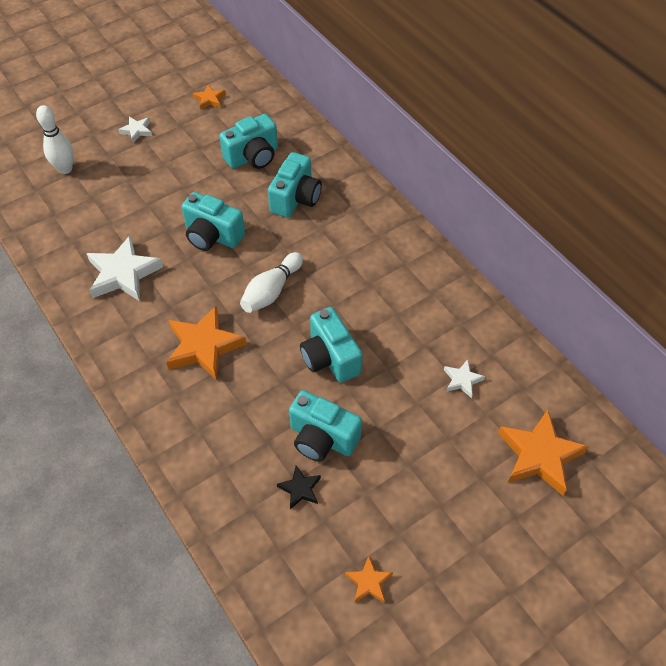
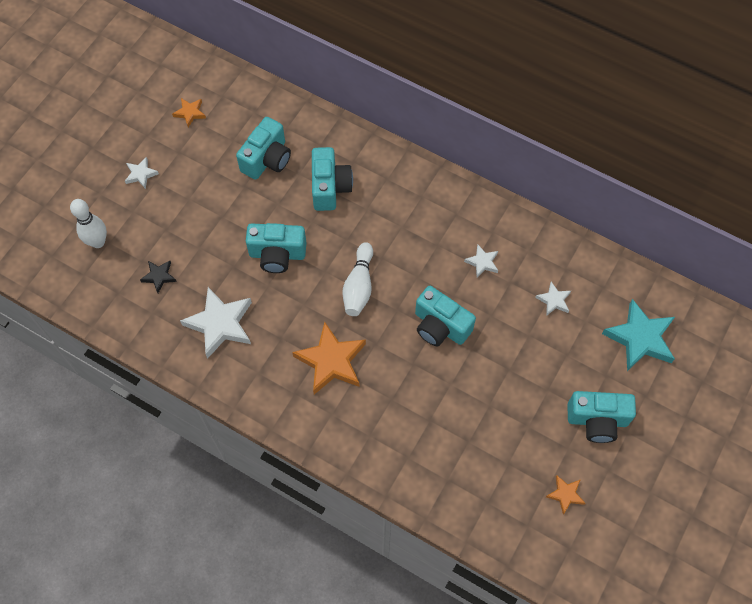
camera: 25 degrees left, 10 degrees up
black star [277,466,321,510] -> black star moved to [140,261,177,293]
turquoise camera [289,390,362,462] -> turquoise camera moved to [568,391,636,443]
orange star [498,410,589,495] -> turquoise star [602,299,675,371]
none -> white star [464,245,498,278]

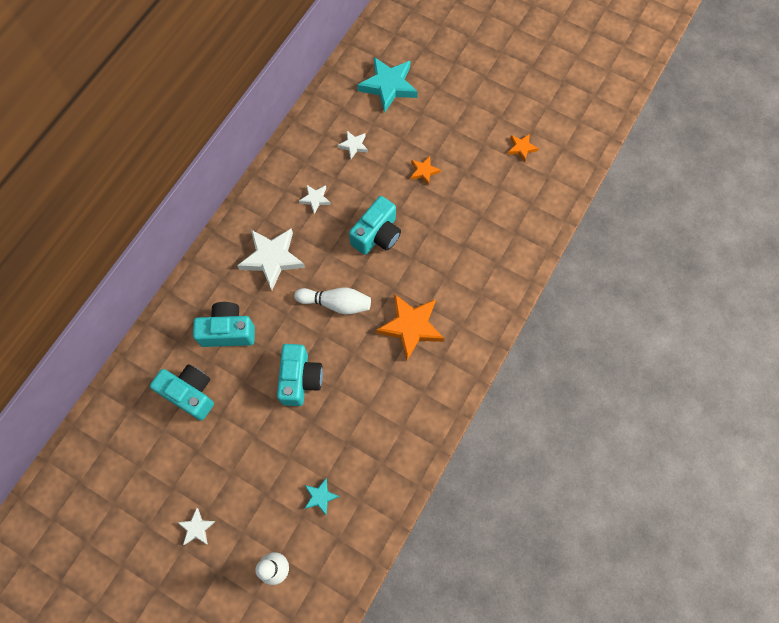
camera: 90 degrees left, 5 degrees up
black star [140,261,177,293] -> turquoise star [304,478,340,515]
orange star [172,98,206,127] -> orange star moved to [410,156,441,186]
white star [180,287,252,359] -> white star moved to [237,228,305,290]
turquoise camera [568,391,636,443] -> none

